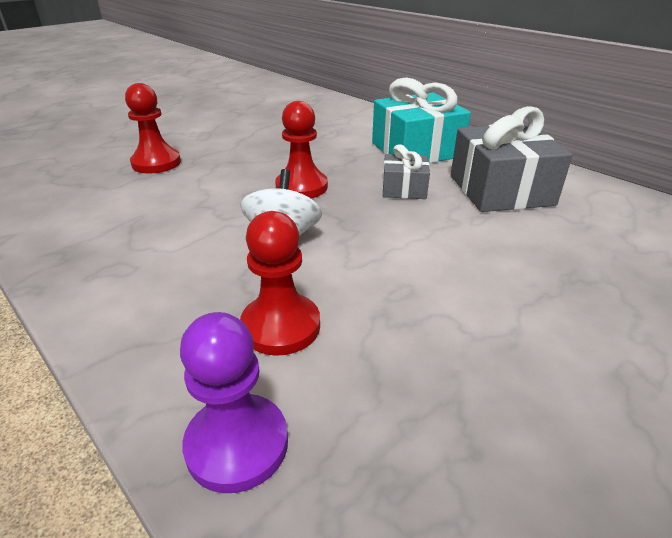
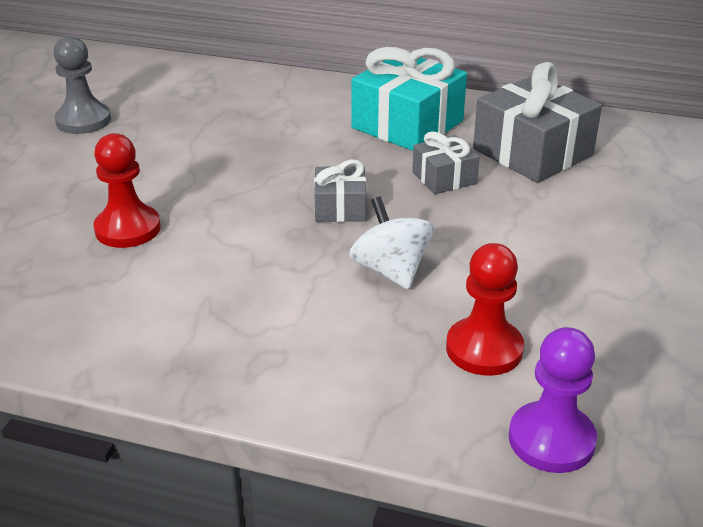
camera: 30 degrees left, 0 degrees up
red pawn [275,101,328,198] -> grey gift [314,160,366,222]
none -> grey pawn [54,36,111,134]

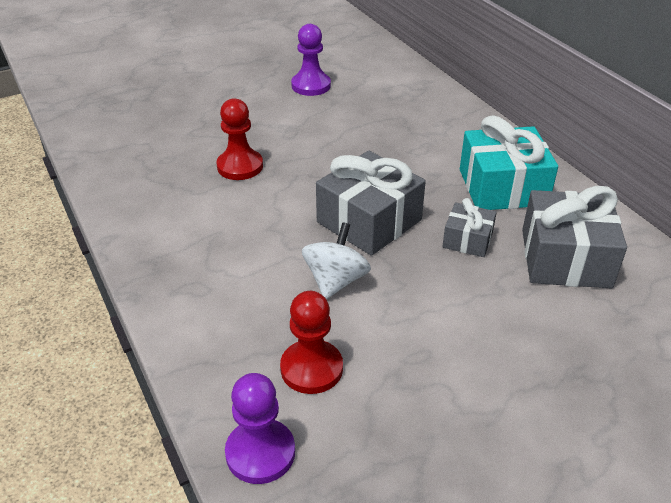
camera: 45 degrees right, 5 degrees up
grey pawn [54,36,111,134] -> purple pawn [291,24,331,96]
grey gift [314,160,366,222] -> grey gift [316,151,426,256], size x1.86

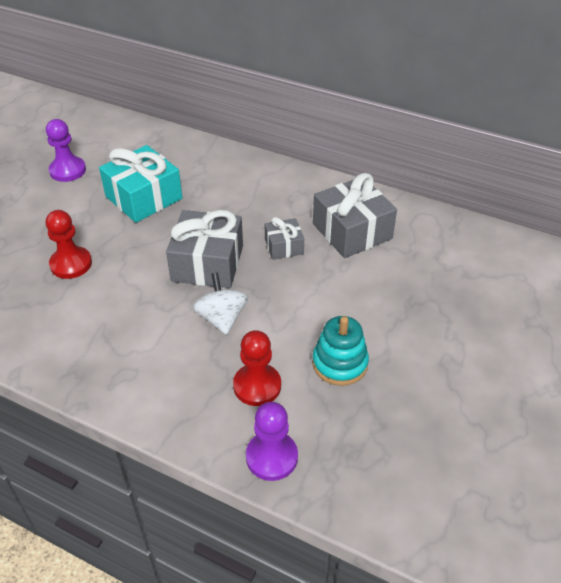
camera: 35 degrees left, 5 degrees up
turquoise gift [460,115,558,210] -> turquoise gift moved to [99,145,182,223]
none -> turquoise stacking toy [312,316,369,386]

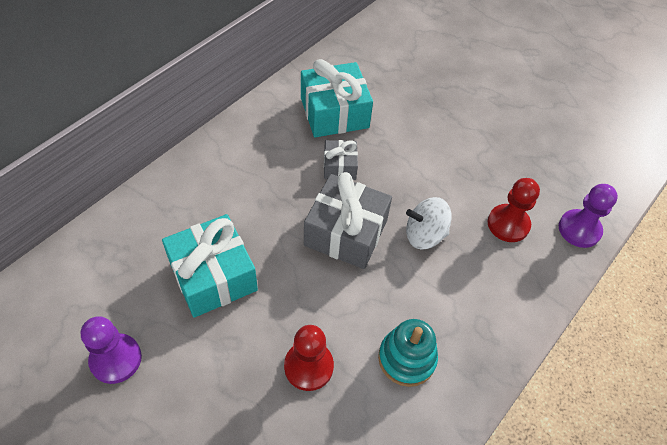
camera: 80 degrees left, 10 degrees up
turquoise stacking toy [312,316,369,386] -> turquoise stacking toy moved to [378,319,438,387]
grey gift [313,173,397,258] -> turquoise gift [301,59,373,137]

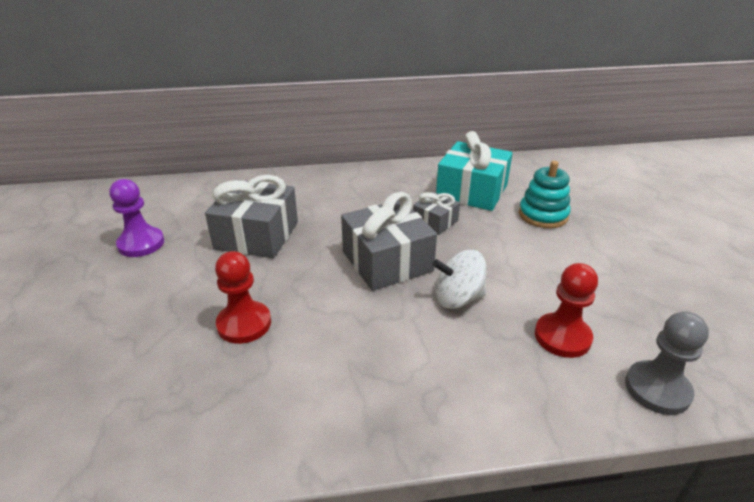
camera: 45 degrees right, 20 degrees down
turquoise gift [162,214,258,318] -> grey gift [205,175,298,258]
turquoise stacking toy [378,319,438,387] -> turquoise stacking toy moved to [519,161,571,228]
white spinning top [406,197,452,249] -> white spinning top turned 45 degrees counterclockwise [432,250,486,309]
purple pawn [559,184,618,248] -> grey pawn [625,311,709,415]

